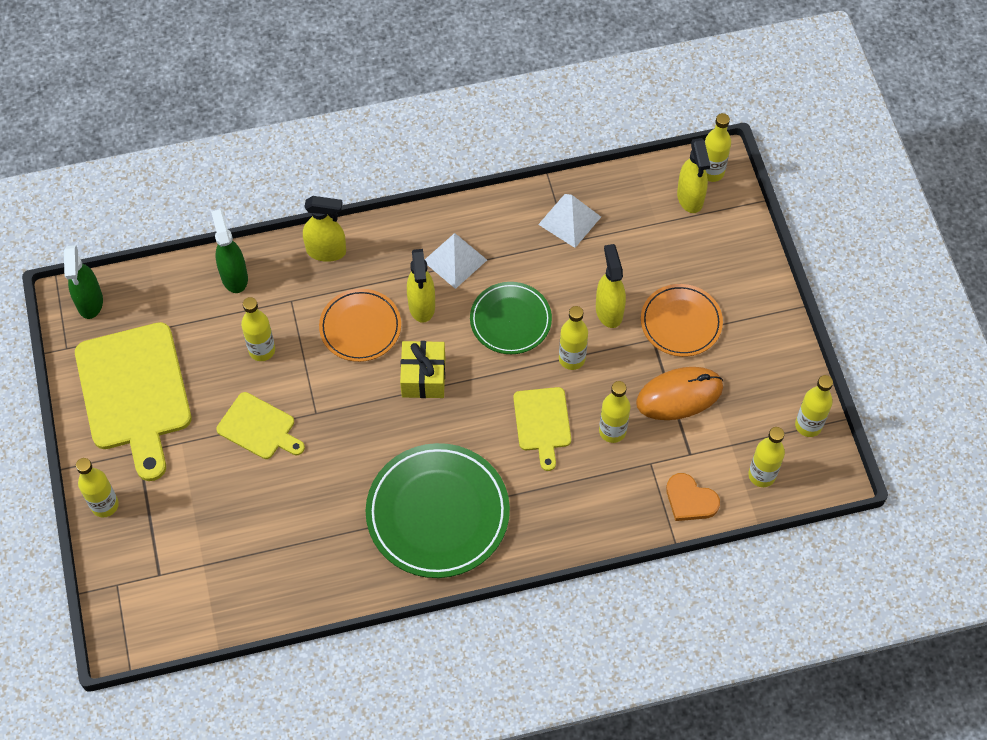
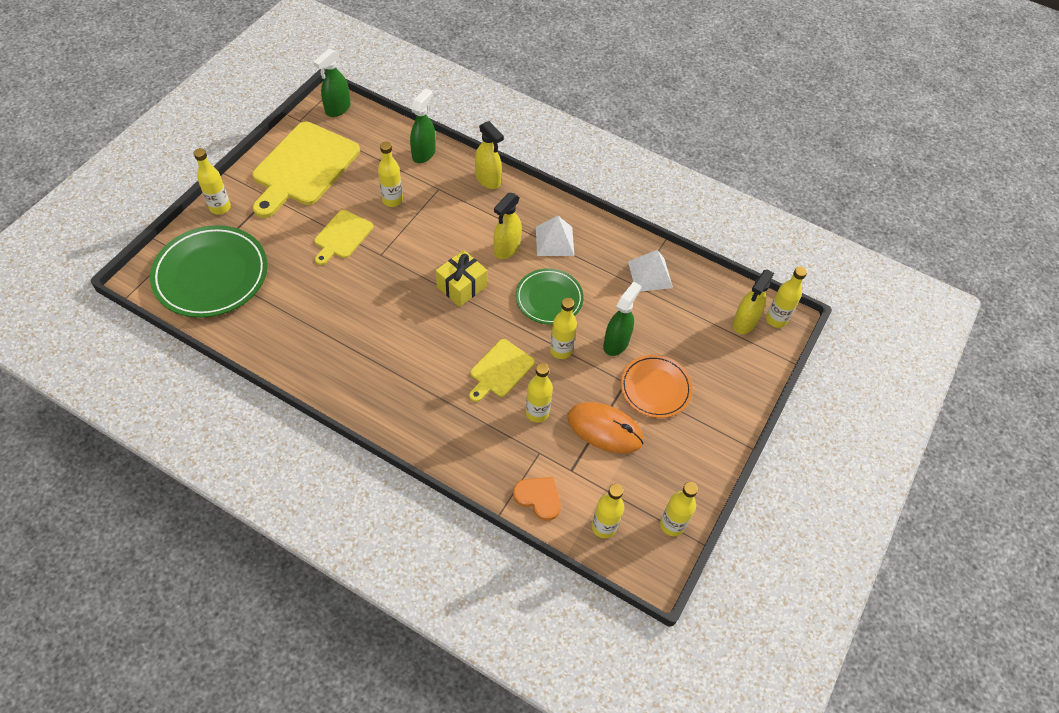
camera: 40 degrees right, 5 degrees down
yellow cutting board [216,392,305,459] -> yellow cutting board turned 45 degrees clockwise [314,210,373,265]
orange plate [319,289,401,362] -> none
green plate [366,443,510,578] -> green plate moved to [150,225,268,318]
yellow spray bottle [596,244,626,328] -> green spray bottle [603,282,641,356]
orange heart [666,473,720,521] -> orange heart turned 135 degrees clockwise [513,477,561,521]

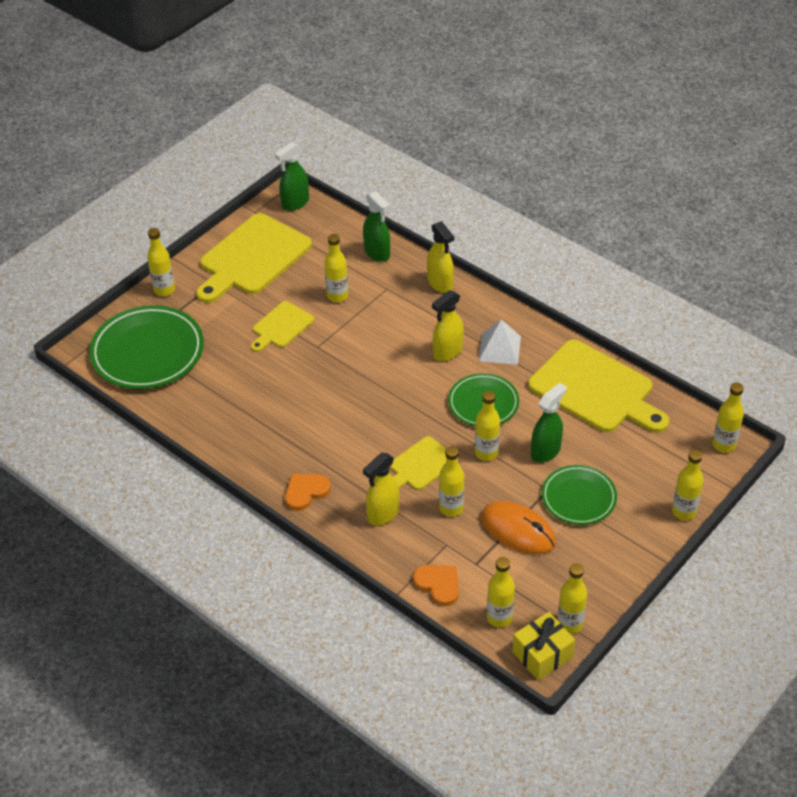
camera: 15 degrees right, 10 degrees down
green spray bottle [410,88,436,163] -> green spray bottle turned 105 degrees clockwise [363,191,390,262]
yellow gift [436,250,487,307] -> yellow gift moved to [512,612,575,680]
orange plate [621,355,693,418] -> green plate [541,465,617,525]
white pyramid [628,250,673,291] -> yellow cutting board [528,339,669,433]
yellow spray bottle [733,270,774,334] -> yellow spray bottle moved to [363,453,400,526]
none -> orange heart [285,474,331,511]
none -> yellow bottle [672,450,704,520]

